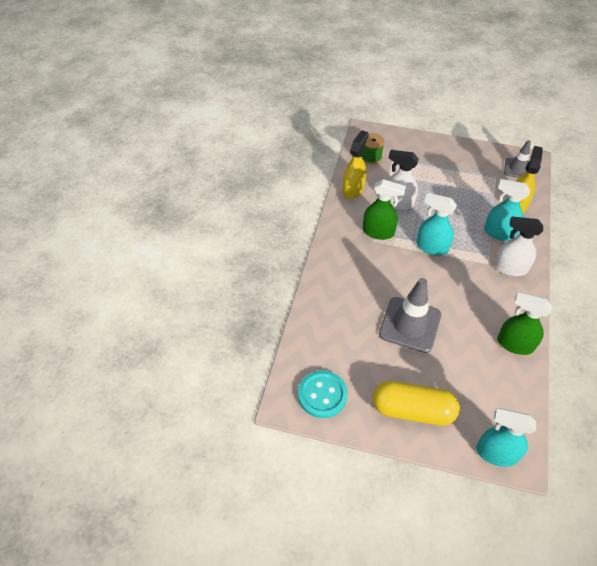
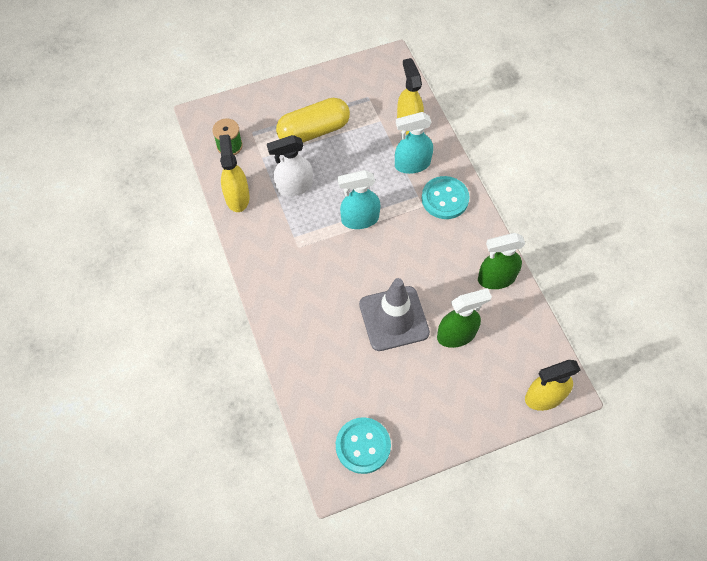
camera: 35 degrees left, 10 degrees up
green spray bottle [363,179,406,240] -> green spray bottle moved to [437,288,492,348]
yellow capsule [373,381,460,426] -> yellow capsule moved to [276,98,350,143]
turquoise spray bottle [476,408,536,467] -> yellow spray bottle [525,360,581,411]
white spray bottle [494,216,543,276] -> turquoise button [422,176,469,219]
grey traffic cone [504,140,531,178] -> none

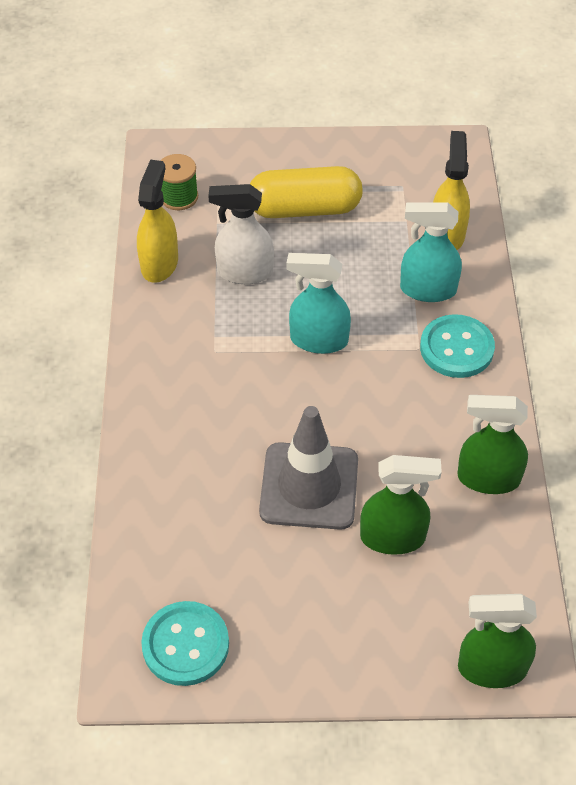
camera: 20 degrees right, 10 degrees down
yellow spray bottle [525,360,581,411] -> green spray bottle [458,594,537,688]

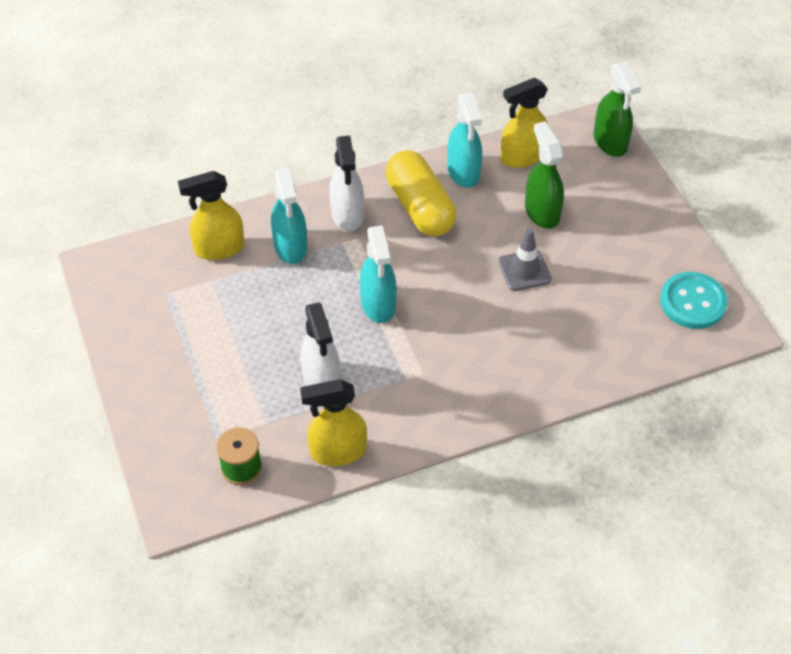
camera: 110 degrees left, 0 degrees up
yellow capsule [250,166,363,218] -> yellow capsule moved to [386,150,456,236]
grey traffic cone [259,406,358,530] -> grey traffic cone [498,228,552,291], size x0.59
turquoise button [420,314,495,378] -> white spray bottle [329,136,364,231]
green spray bottle [457,395,528,494] -> turquoise spray bottle [447,92,482,188]
none -> yellow spray bottle [500,77,548,168]

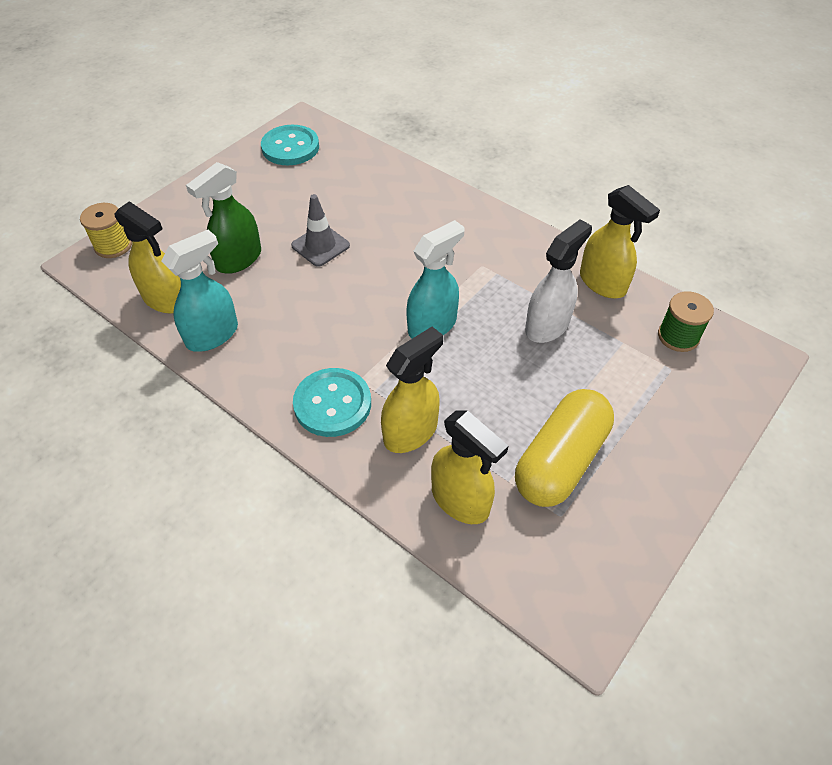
camera: 120 degrees left, 0 degrees up
turquoise spray bottle [271,167,307,264] -> yellow spray bottle [381,327,443,453]
white spray bottle [329,136,364,231] -> turquoise button [293,368,371,437]
yellow capsule [386,150,456,236] -> yellow capsule moved to [515,389,614,507]
green spray bottle [594,61,641,157] -> yellow spool [80,203,132,258]

